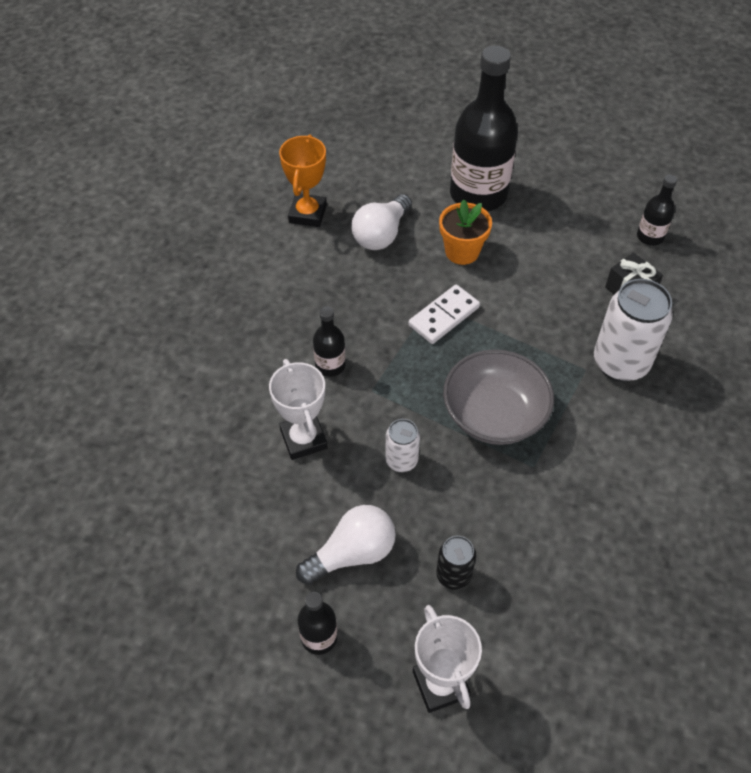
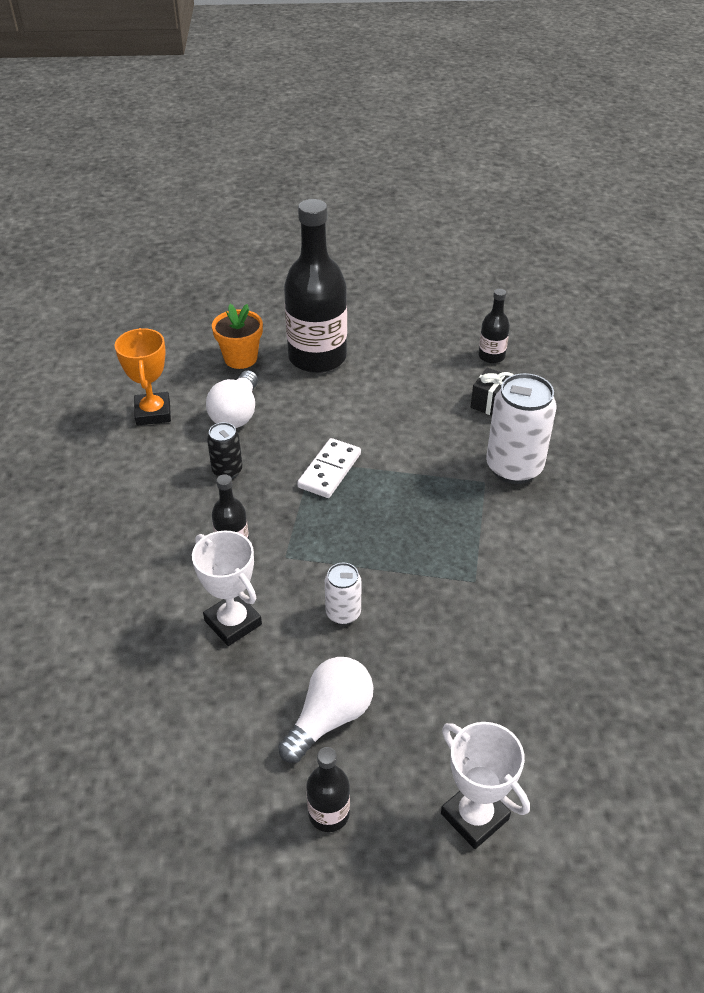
camera: 20 degrees left, 10 degrees down
black can [436,536,476,590] -> black can moved to [207,422,243,479]
orange flower pot [439,199,492,265] -> orange flower pot moved to [212,304,263,369]
grey bowl [443,349,554,445] -> none

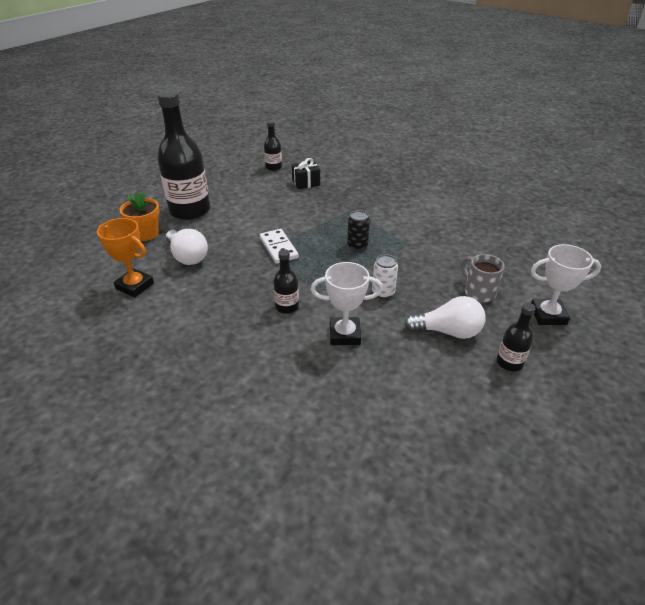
camera: 50 degrees left, 5 degrees down
black can [207,422,243,479] -> black can moved to [347,210,370,251]
white light bulb [278,657,373,763] -> white light bulb turned 105 degrees clockwise [404,296,486,339]
white can [486,373,557,484] -> none
none -> grey mug [461,254,505,302]

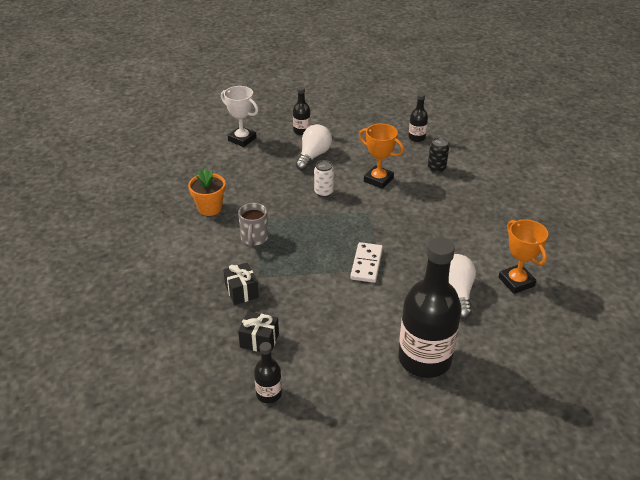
camera: 145 degrees left, 0 degrees up
orange flower pot [120,192,160,241] -> orange flower pot moved to [188,169,226,216]
black bottle [273,249,299,314] -> black bottle moved to [408,93,428,142]
white trophy [311,262,383,345] -> orange trophy [359,124,404,189]
black can [347,210,370,251] -> black can moved to [428,138,449,173]
white light bulb [404,296,486,339] -> white light bulb turned 75 degrees clockwise [296,124,332,171]
grey mug [461,254,505,302] -> grey mug moved to [238,203,269,247]
none -> black gift [223,262,259,305]

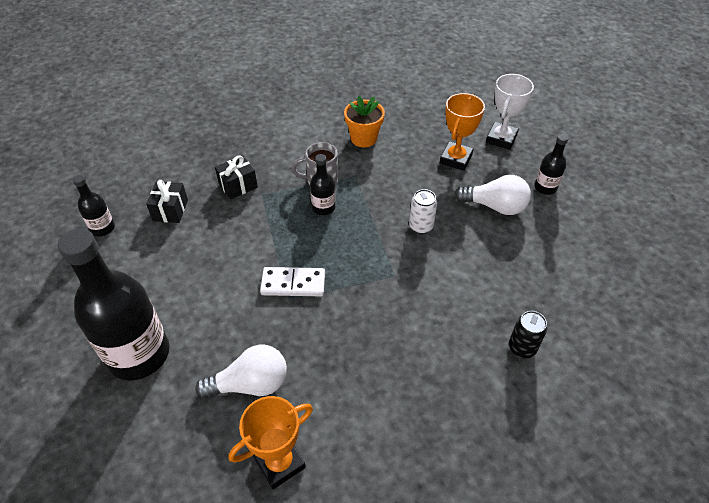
camera: 80 degrees right, 10 degrees up
orange trophy [359,124,404,189] -> orange trophy moved to [440,93,485,171]
black bottle [408,93,428,142] -> black bottle moved to [310,154,335,215]

